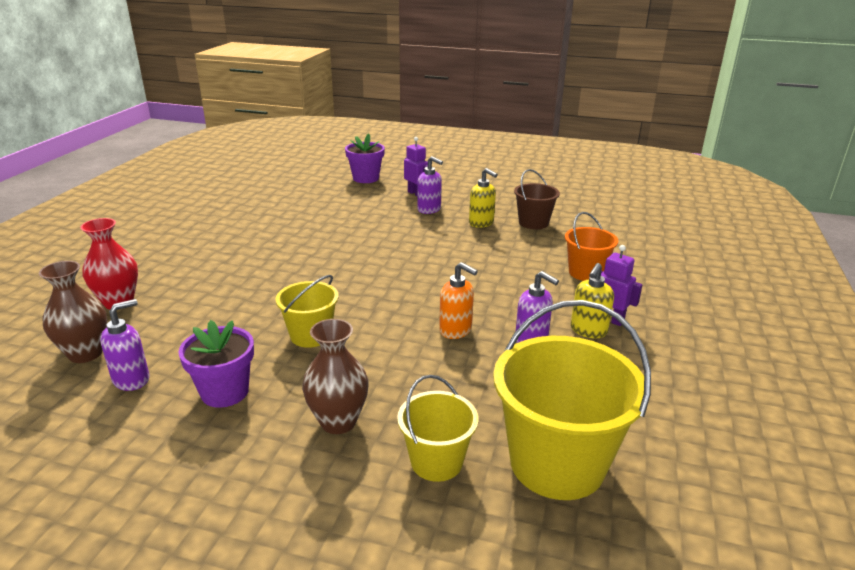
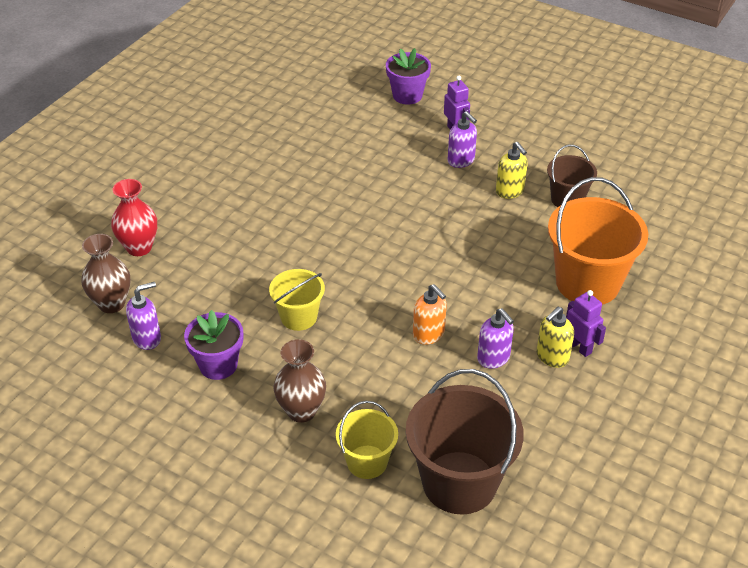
camera: 15 degrees right, 15 degrees up
yellow bucket [493,300,651,500] -> brown bucket [406,369,524,515]
orange bucket [565,212,618,281] -> orange bucket [548,177,648,305], size x1.80

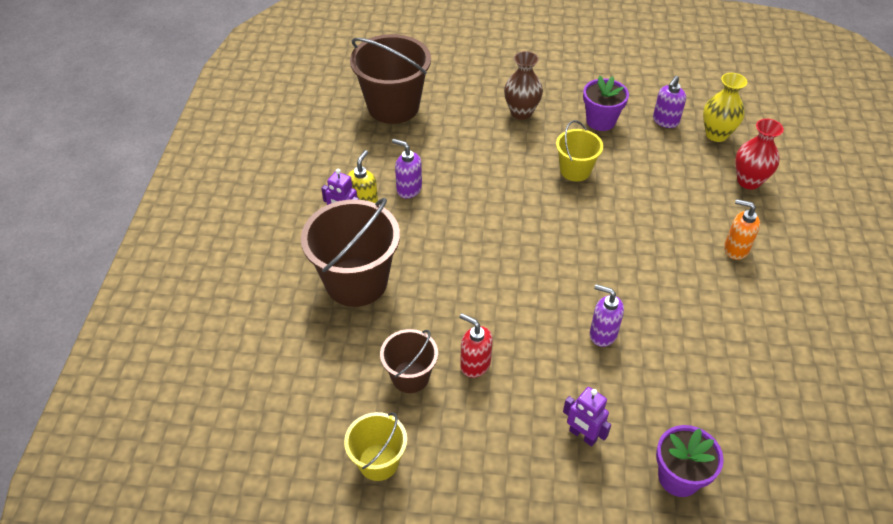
camera: 155 degrees right, 5 degrees up
brown vase [81,234,130,313] -> yellow vase [703,73,747,142]
yellow bucket [336,401,398,479] -> yellow bucket moved to [344,412,407,481]
orange soap dispenser [413,284,447,345] -> orange soap dispenser moved to [724,199,760,260]
purple soap dispenser [448,111,477,168] -> purple soap dispenser moved to [590,284,624,347]
yellow soap dispenser [496,142,528,199] -> red soap dispenser [460,313,493,378]
orange bucket [548,177,648,305] -> brown bucket [301,198,400,307]

